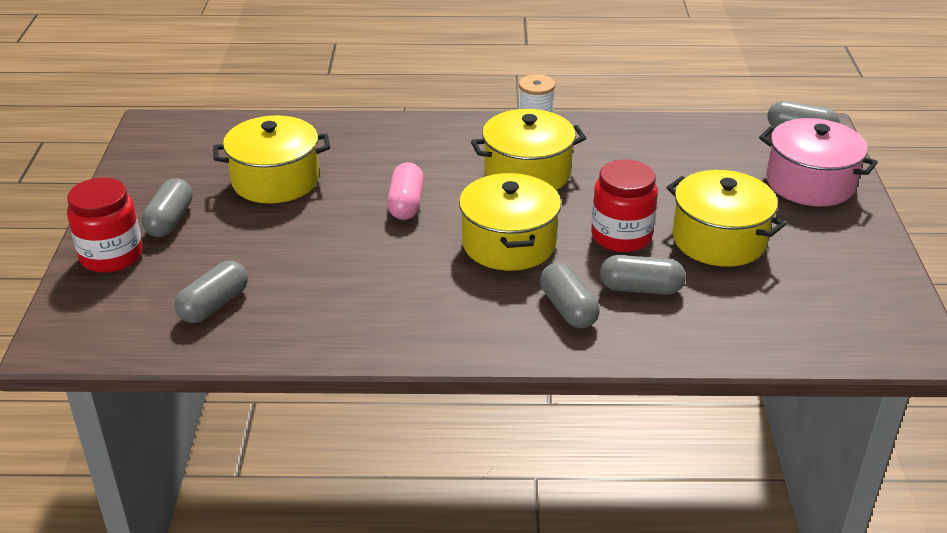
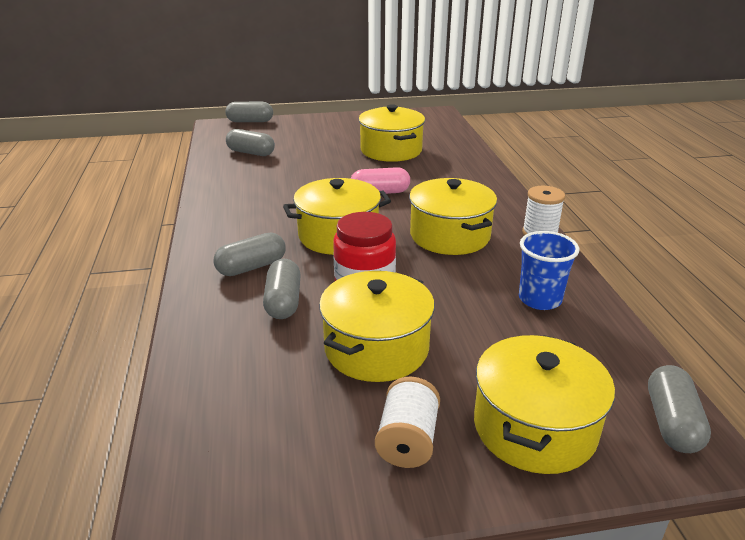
camera: 80 degrees right, 5 degrees down
red jar [67,177,143,273] -> none
grey capsule [141,178,193,237] -> grey capsule moved to [225,102,273,122]
pink pot [759,118,878,206] -> yellow pot [474,335,615,474]
none -> white spool [375,377,440,468]
none -> blue cup [519,231,580,310]

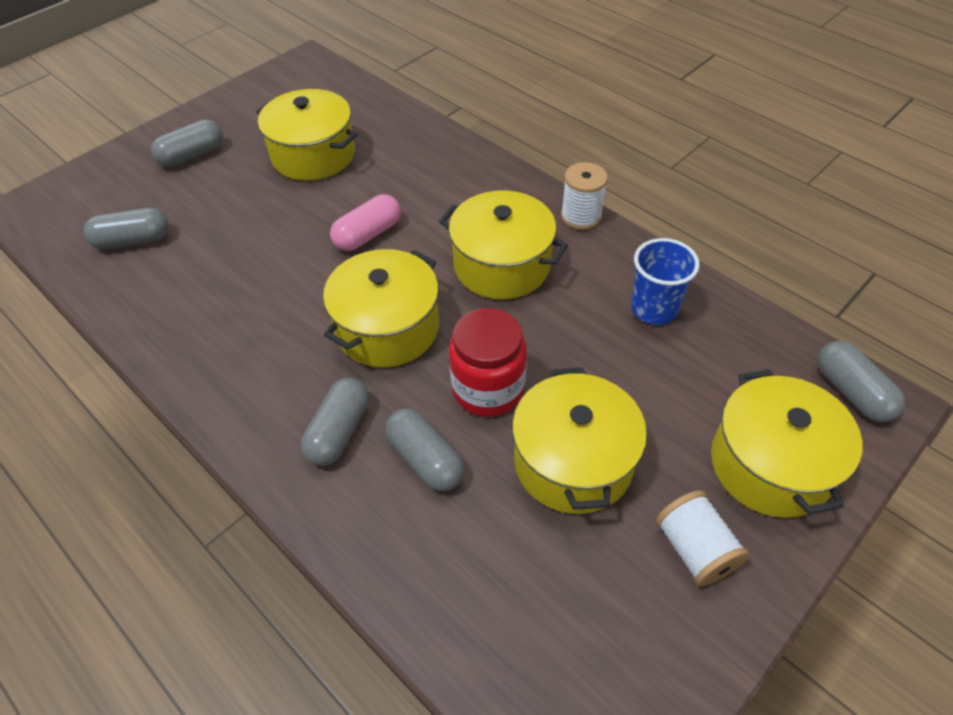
camera: 35 degrees left, 20 degrees up
grey capsule [225,102,273,122] -> grey capsule moved to [151,120,223,167]

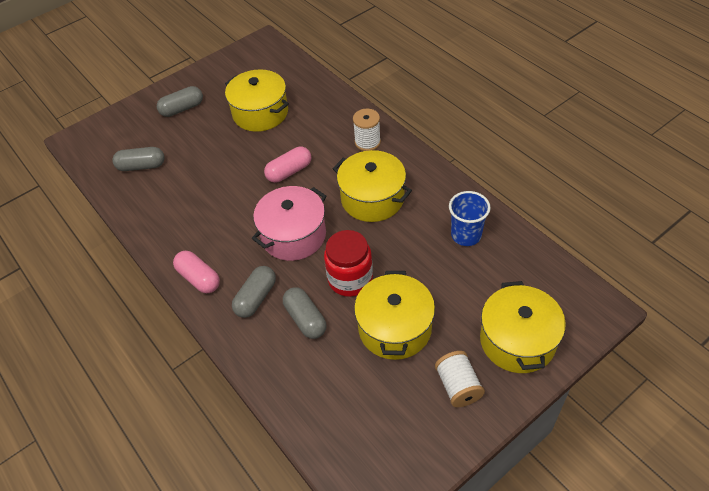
camera: 10 degrees right, 0 degrees up
yellow pot [323,249,439,368] -> pink pot [252,186,327,261]
white spool [561,162,608,230] -> white spool moved to [353,109,381,151]
grey capsule [817,341,905,422] -> none
none -> pink capsule [173,251,220,293]

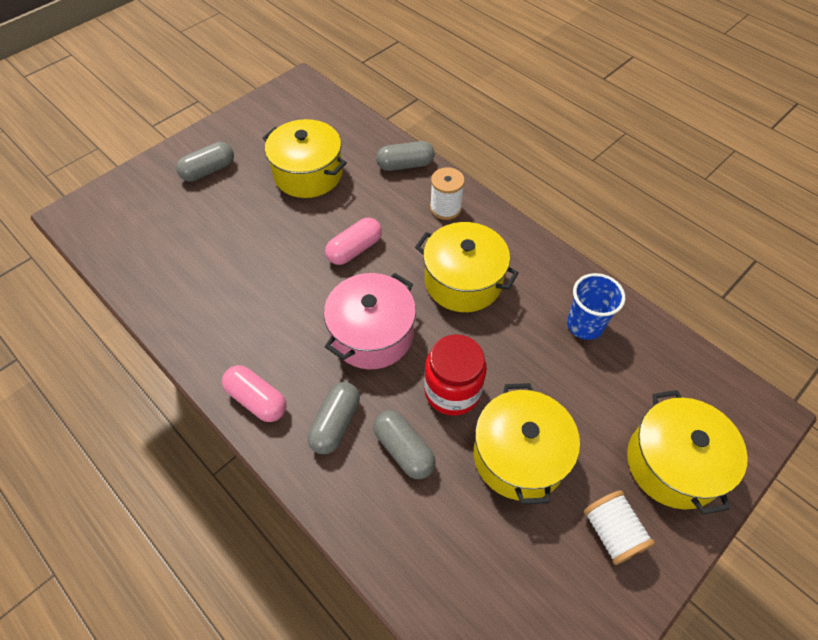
camera: 10 degrees left, 5 degrees up
grey capsule [112,147,165,171] -> grey capsule moved to [376,141,435,171]

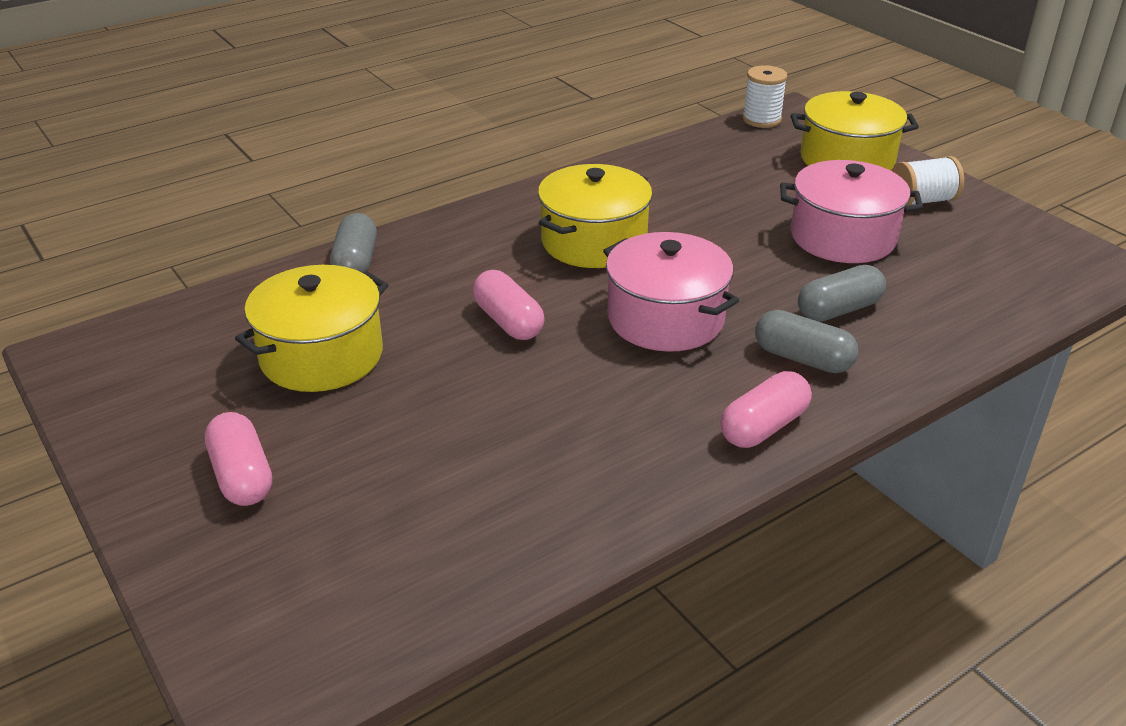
camera: 80 degrees left, 20 degrees down
grey capsule [176,142,234,182] -> pink capsule [205,412,272,506]
red jar [424,334,487,416] -> none
white spool [430,167,465,220] -> white spool moved to [742,66,788,128]
yellow pot [474,383,580,504] -> pink pot [780,160,923,263]
blue cup [567,273,625,340] -> none

